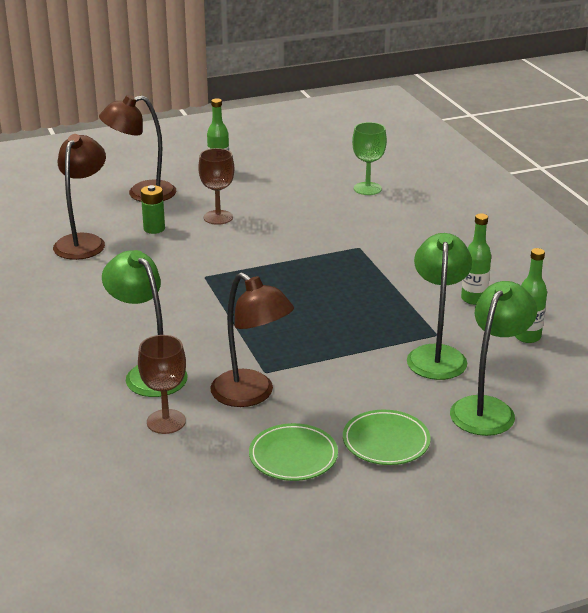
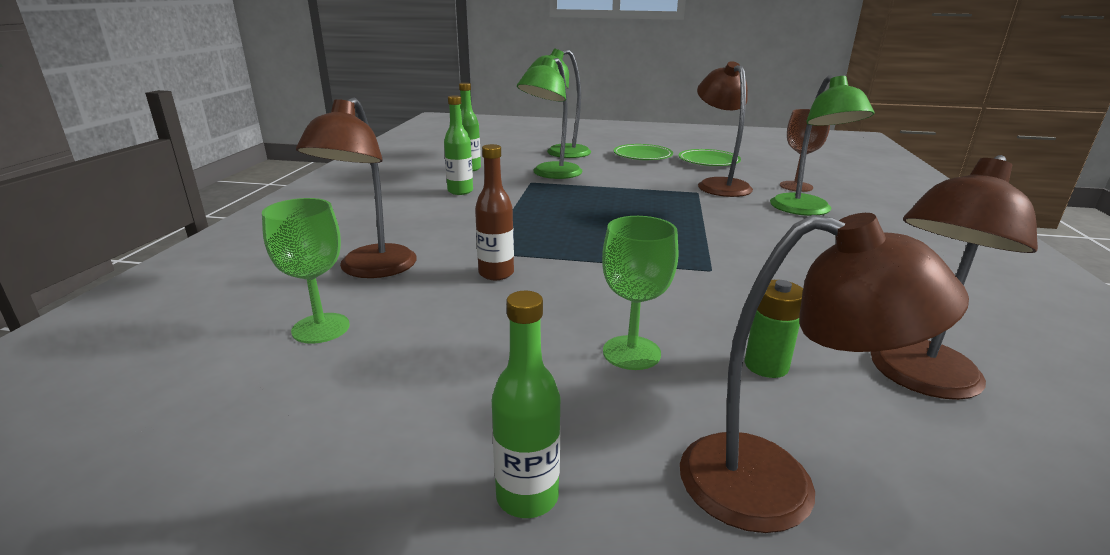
camera: 150 degrees left, 5 degrees down
brown goblet [198,148,234,225] -> green goblet [602,216,678,370]
none -> brown lamp [296,98,417,278]
none -> brown bottle [475,144,514,280]

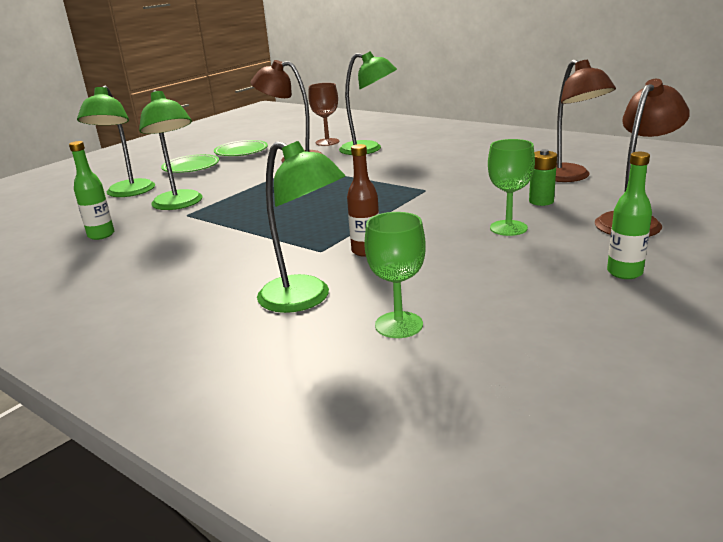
camera: 60 degrees left, 0 degrees up
brown lamp [296,98,417,278] -> green lamp [257,141,345,313]
green bottle [444,95,473,195] -> none

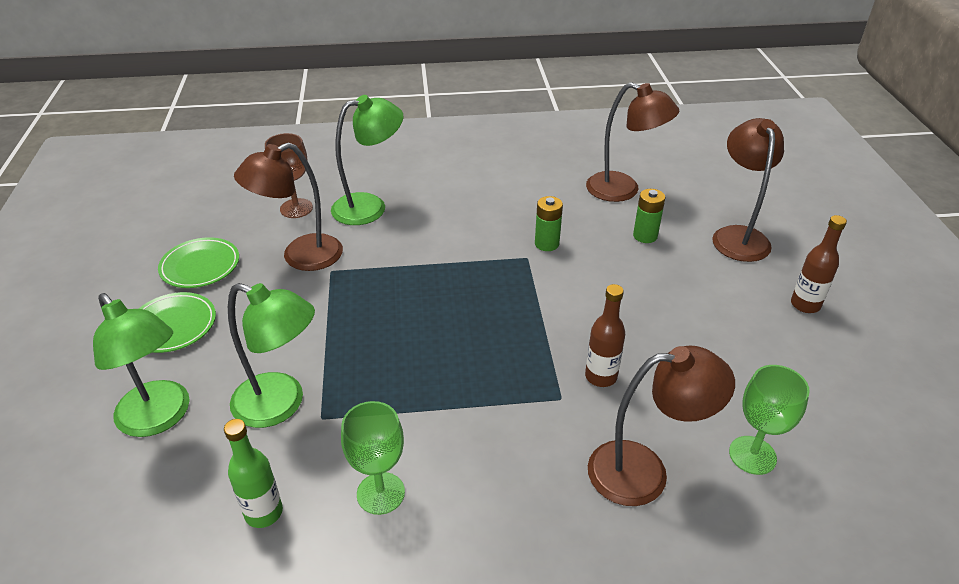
camera: 45 degrees left, 15 degrees up
green lamp [257,141,345,313] -> brown lamp [588,345,735,506]
green goblet [488,139,535,236] -> green goblet moved to [341,401,405,515]
green bottle [607,152,652,279] -> brown bottle [791,215,847,313]
none -> green battery [535,196,563,251]

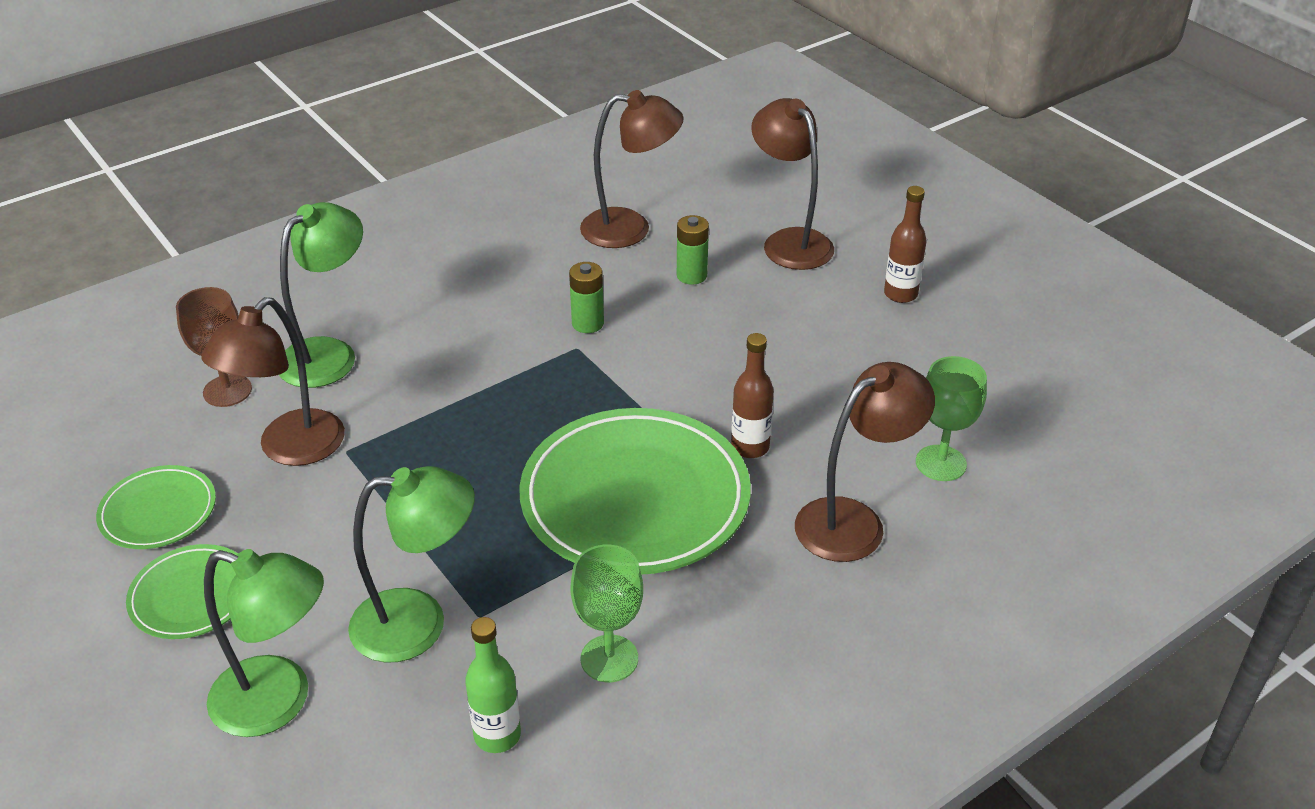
camera: 30 degrees left, 0 degrees up
none -> green plate [519,408,751,575]

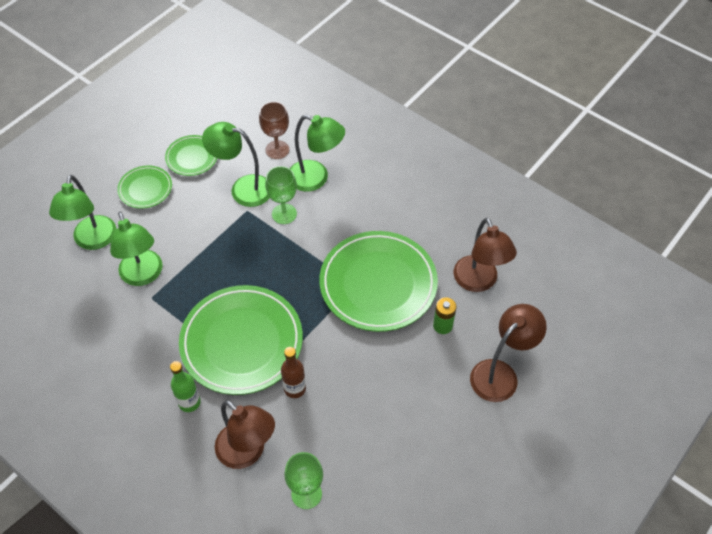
camera: 75 degrees right, 15 degrees up
brown lamp [201,297,345,466] -> green lamp [202,122,270,207]
green bottle [465,617,521,753] -> green bottle moved to [170,361,201,412]
green battery [569,262,604,333] -> green plate [320,231,438,332]
green goblet [570,545,643,682] -> green goblet moved to [265,166,297,224]
brown bottle [884,186,926,303] -> none

